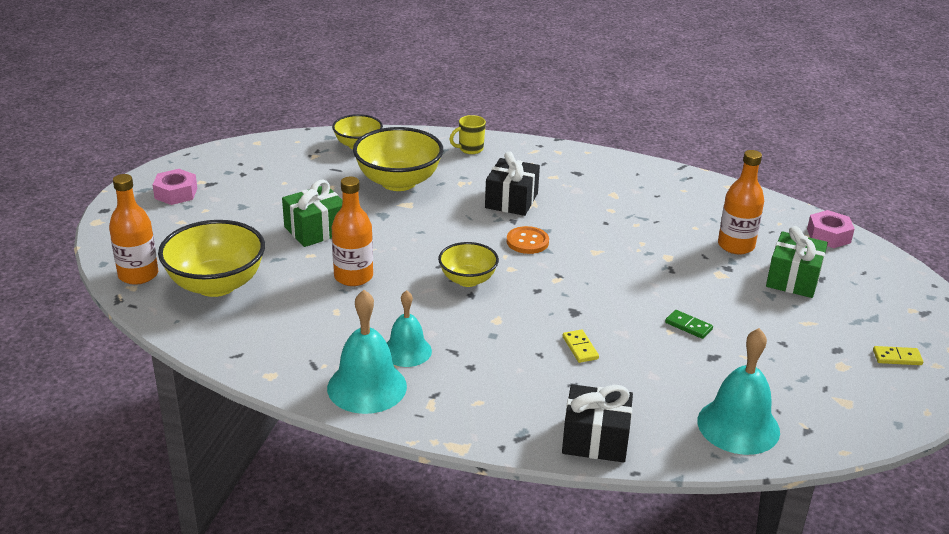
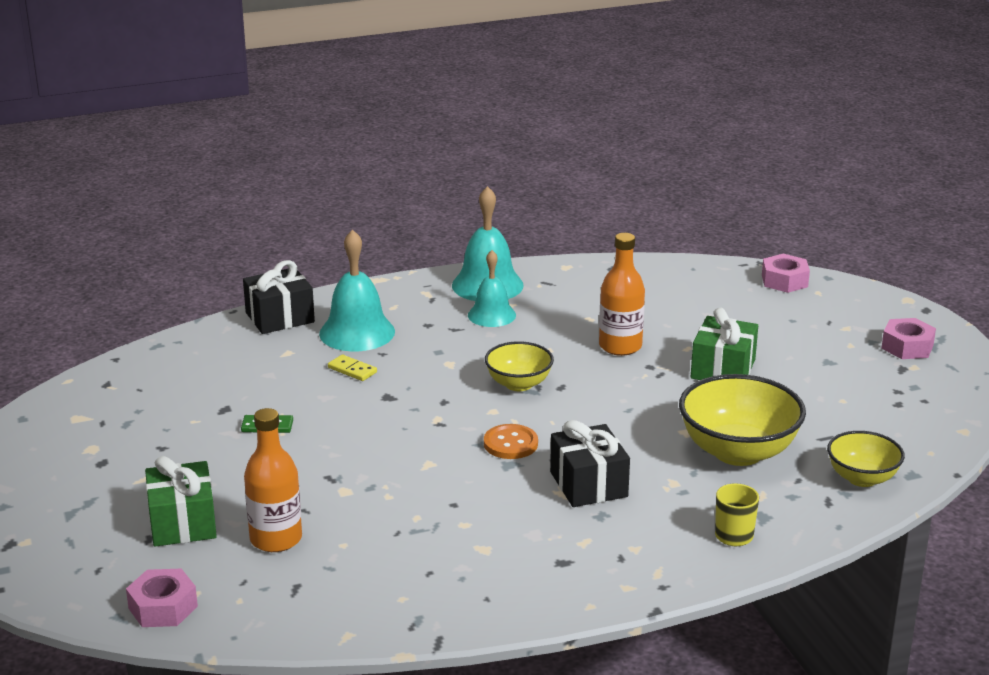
camera: 145 degrees right, 5 degrees down
orange bottle [109,174,158,285] -> pink nut [762,254,810,293]
yellow bowl [158,220,265,297] -> none
turquoise bell [698,328,780,455] -> turquoise bell moved to [319,229,395,351]
yellow domino [873,346,923,365] -> none

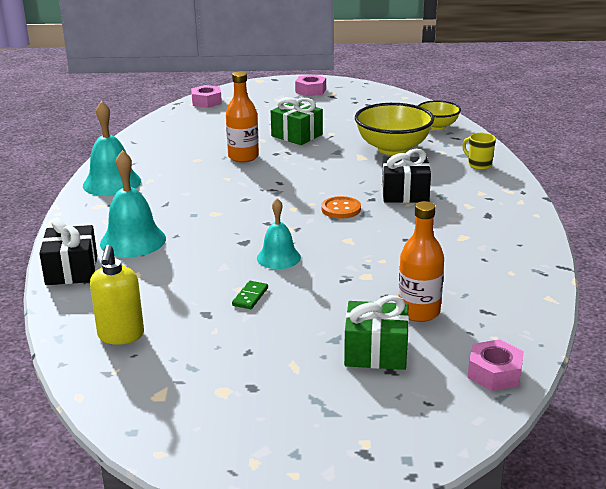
camera: 70 degrees left, 0 degrees up
yellow domino [328,355,377,381] -> none
turquoise bell [468,250,516,327] -> turquoise bell moved to [257,198,301,269]
yellow bowl [485,341,554,391] -> none
none -> yellow soap dispenser [90,245,144,345]

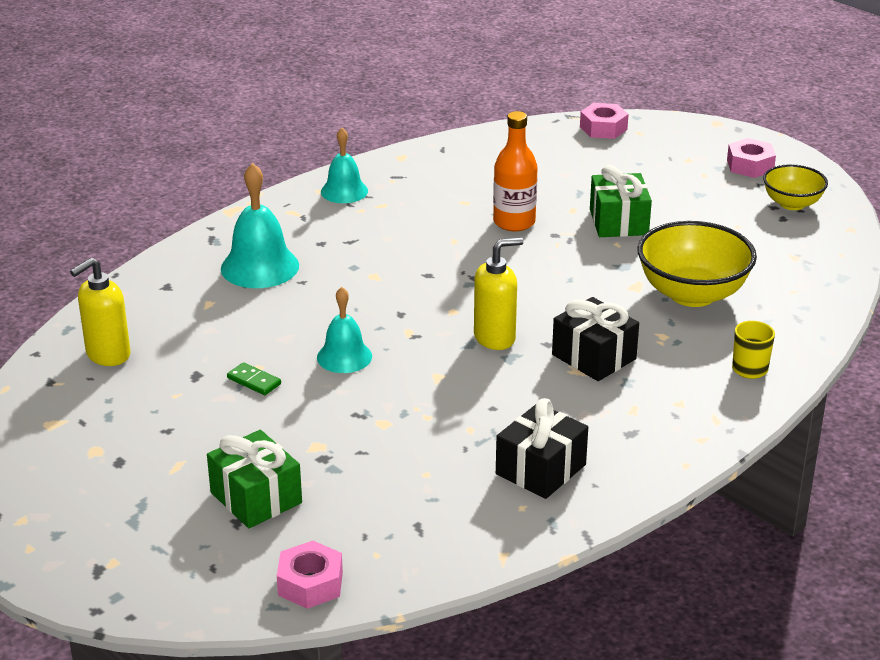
camera: 45 degrees right, 5 degrees up
black gift [39,218,97,285] -> black gift moved to [496,398,588,499]
turquoise bell [83,101,141,196] -> turquoise bell [321,128,368,203], size x0.65
green domino [232,281,268,309] -> green domino turned 60 degrees clockwise [227,362,281,395]
orange button [321,196,361,219] -> yellow soap dispenser [474,237,523,350]
orange bottle [398,201,444,322] -> none
yellow bowl [418,100,461,130] -> yellow bowl moved to [763,164,828,210]

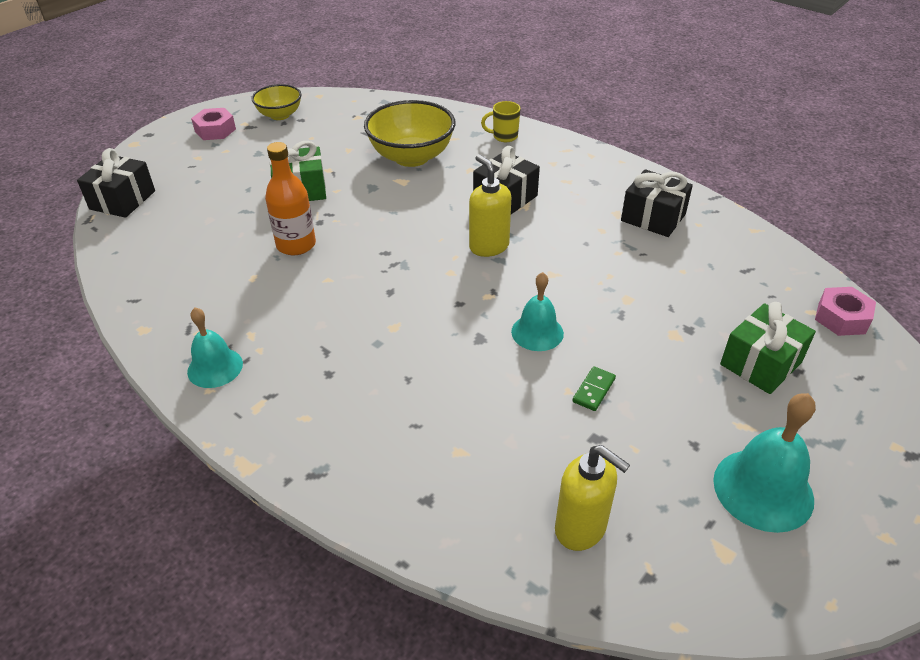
camera: 95 degrees left, 10 degrees up
turquoise bell [221,163,299,288] -> turquoise bell moved to [713,393,816,533]
pink nut [580,103,629,139] -> black gift [77,148,155,218]

